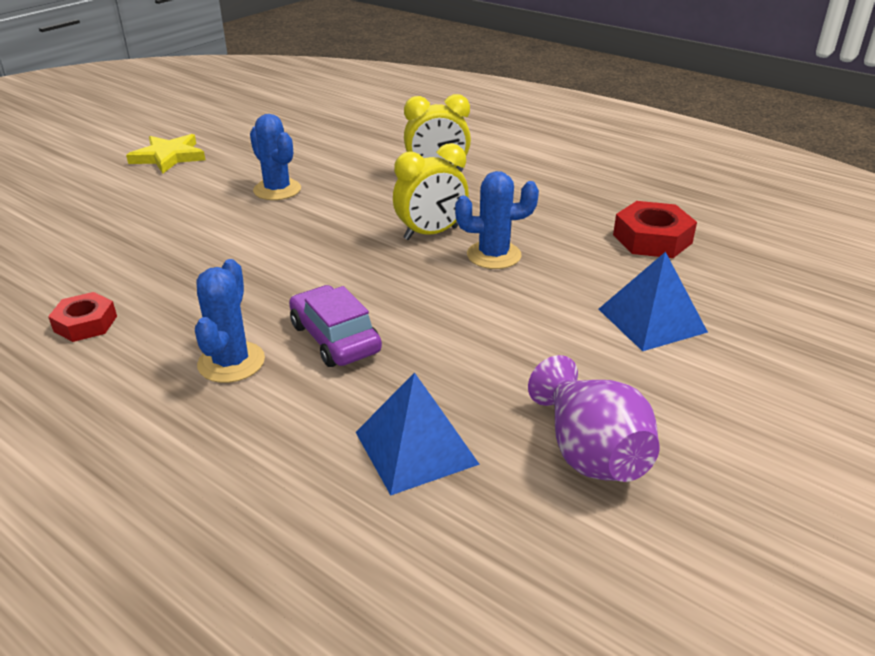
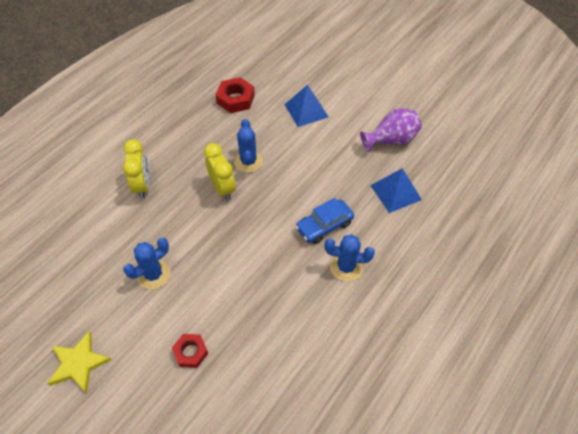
camera: 90 degrees left, 20 degrees up
red nut [48,292,117,342] -> red nut moved to [172,334,208,368]
purple car [289,285,382,367] -> blue car [295,198,354,244]

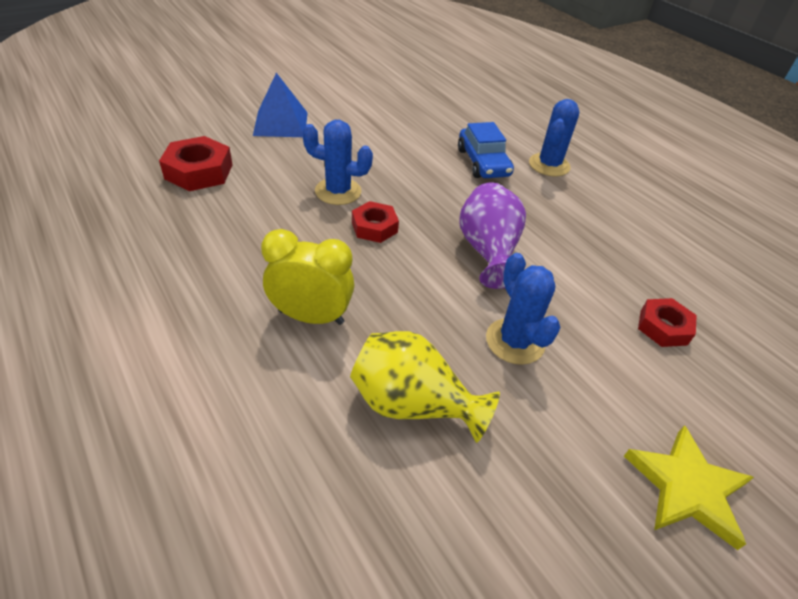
camera: 75 degrees left, 10 degrees down
yellow clock [204,143,236,200] -> red nut [352,201,399,243]
purple vase [360,108,422,152] -> purple vase moved to [459,182,526,289]
blue pyramid [370,168,422,213] -> none
none -> yellow vase [350,331,500,443]

